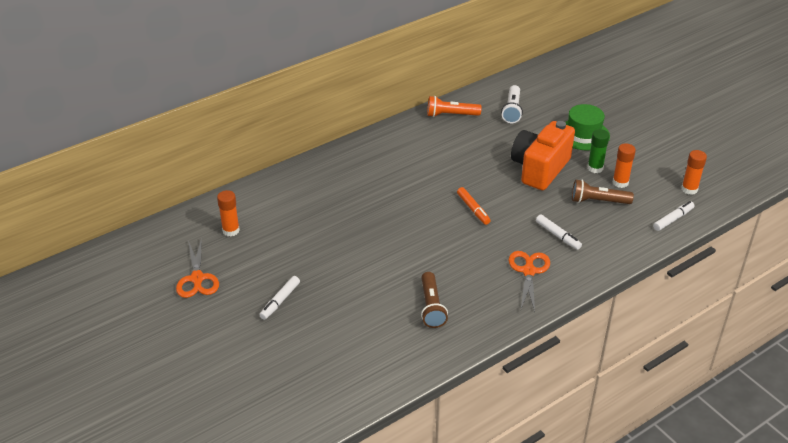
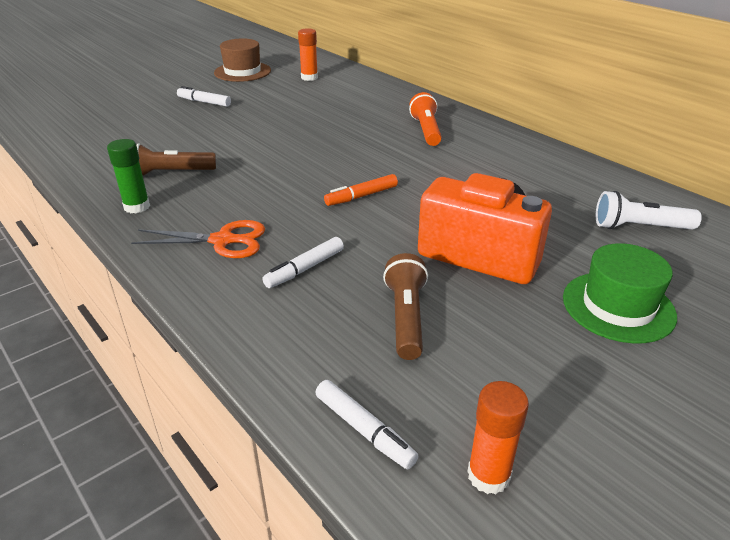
camera: 85 degrees right, 5 degrees down
orange scissors [176,237,219,298] -> brown hat [214,38,271,82]
orange flashlight [427,96,482,117] -> orange flashlight moved to [409,92,442,146]
green glue stick [587,129,609,173] -> green glue stick moved to [107,139,150,214]
orange glue stick [612,143,636,188] -> none

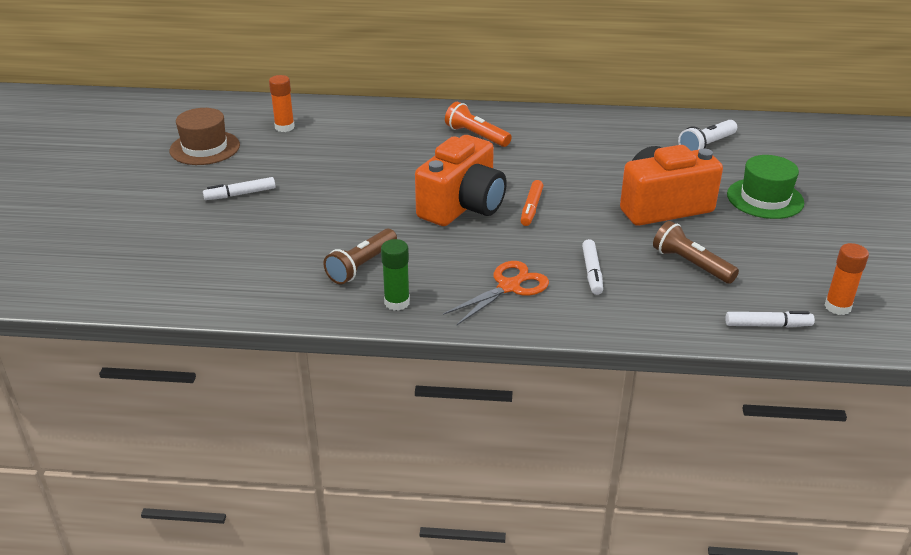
camera: 45 degrees left, 0 degrees up
none -> orange camera [415,135,507,226]

